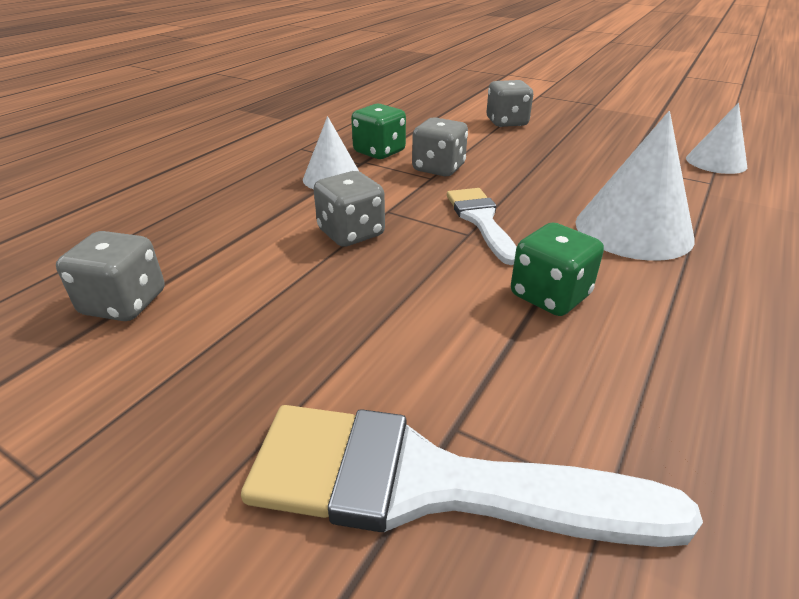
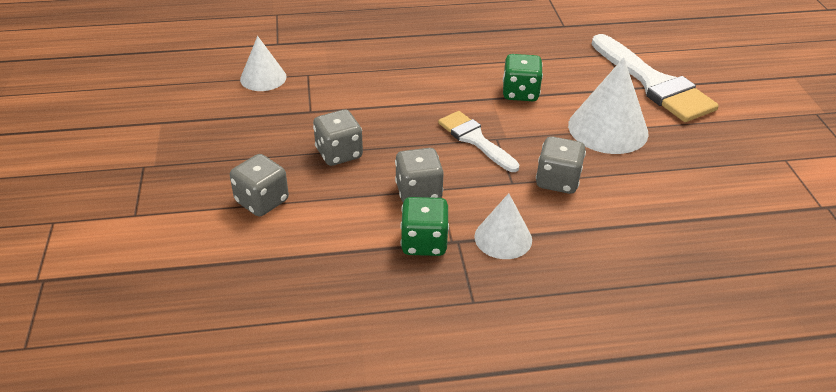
camera: 130 degrees left, 5 degrees up
grey dice [56,231,164,321] -> grey dice moved to [313,110,363,166]
white brush [447,188,517,265] -> white brush turned 105 degrees clockwise [438,111,520,172]
white cone [575,111,695,261] -> white cone moved to [568,57,648,154]

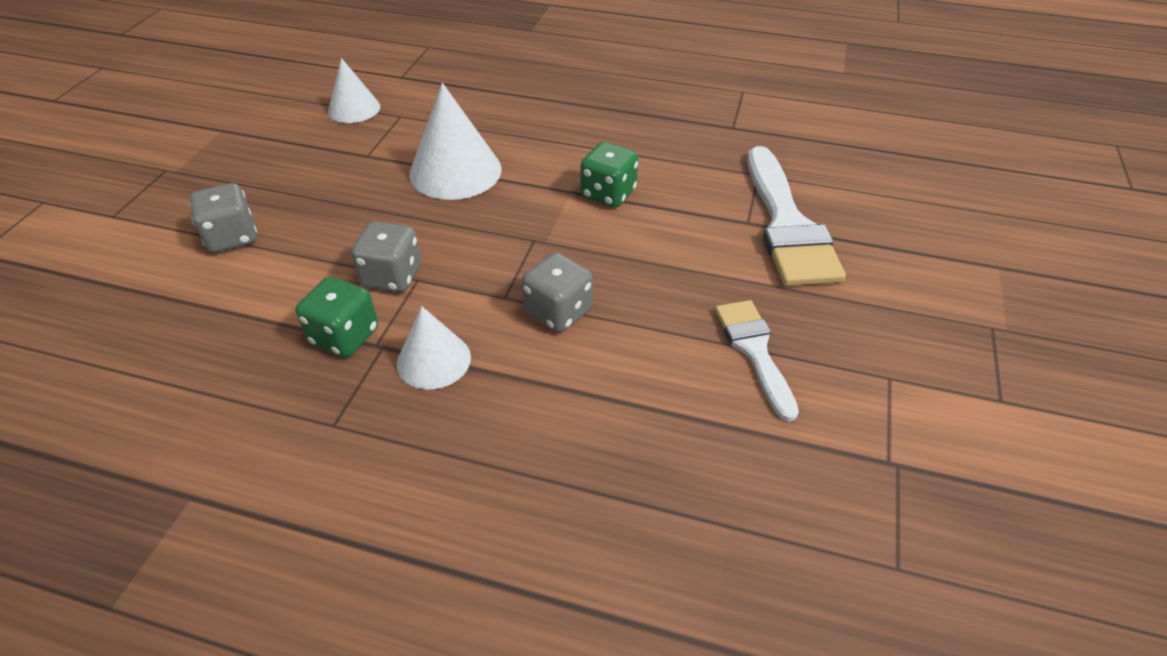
camera: 25 degrees right, 5 degrees up
grey dice [313,110,363,166] -> none
white brush [438,111,520,172] -> white brush moved to [715,300,799,422]
white cone [568,57,648,154] -> white cone moved to [409,83,501,200]

